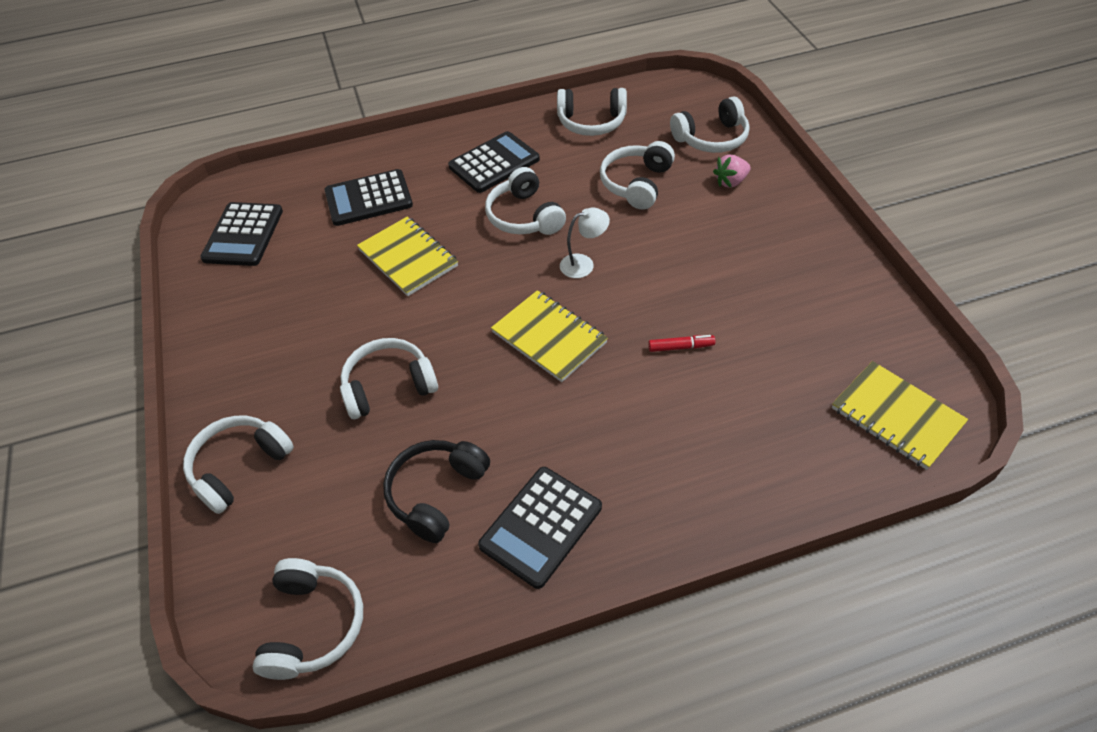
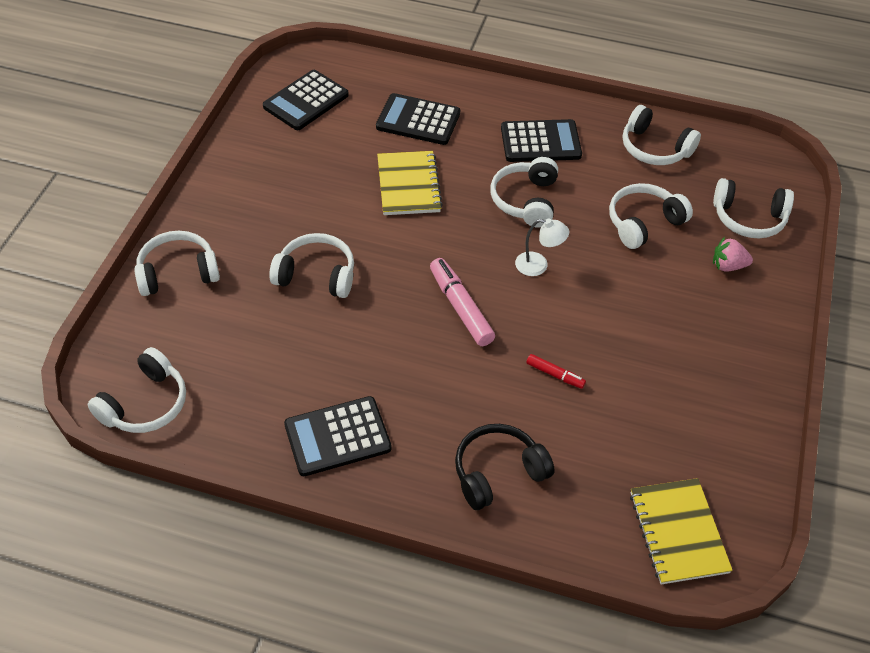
camera: 30 degrees right, 0 degrees up
black headphones [383,440,490,543] -> black headphones moved to [455,424,555,510]
yellow notebook [491,290,608,382] -> pink marker [430,258,495,346]

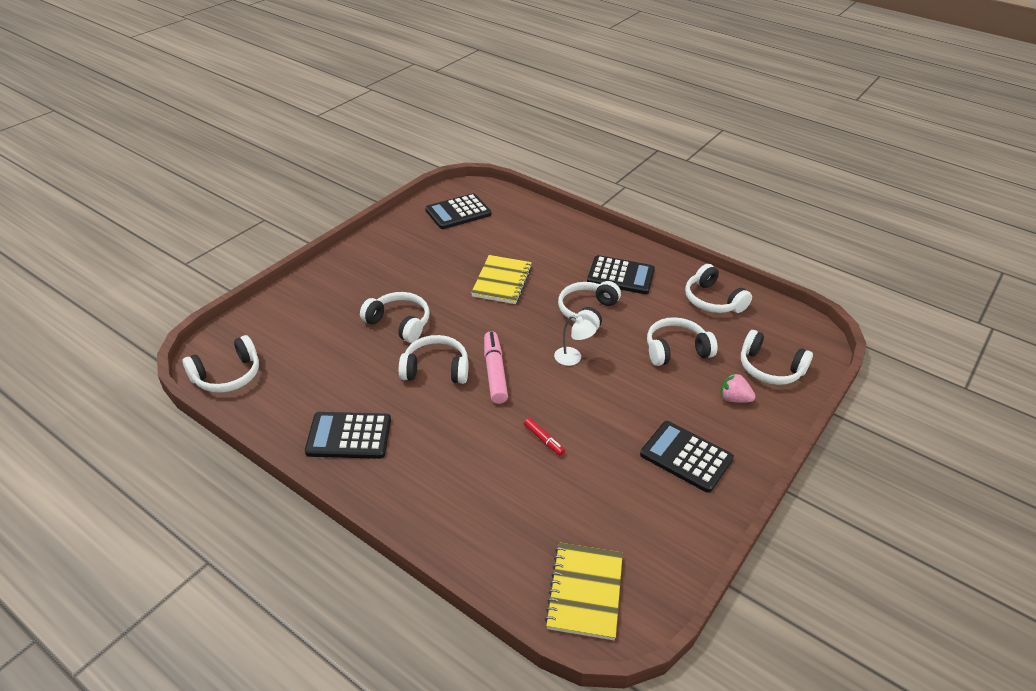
camera: 20 degrees right, 10 degrees down
white headphones [134,231,220,296] -> white headphones moved to [399,335,468,384]
black calculator [376,93,460,145] -> black calculator moved to [640,421,734,493]
black headphones [455,424,555,510] -> none

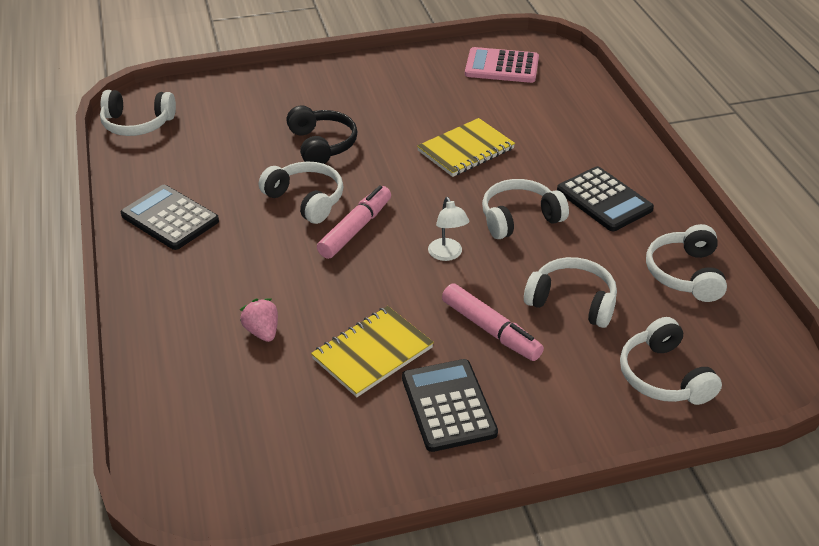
camera: 40 degrees right, 0 degrees up
white headphones [360,292,429,343] -> black headphones [286,106,358,164]
black calculator [425,193,491,229] -> pink calculator [465,47,539,83]
red marker [524,418,565,456] -> none
yellow notebook [545,543,623,640] -> yellow notebook moved to [311,306,434,397]
pink strawberry [721,372,756,403] -> pink strawberry moved to [240,299,278,342]
none -> pink marker [442,284,544,361]

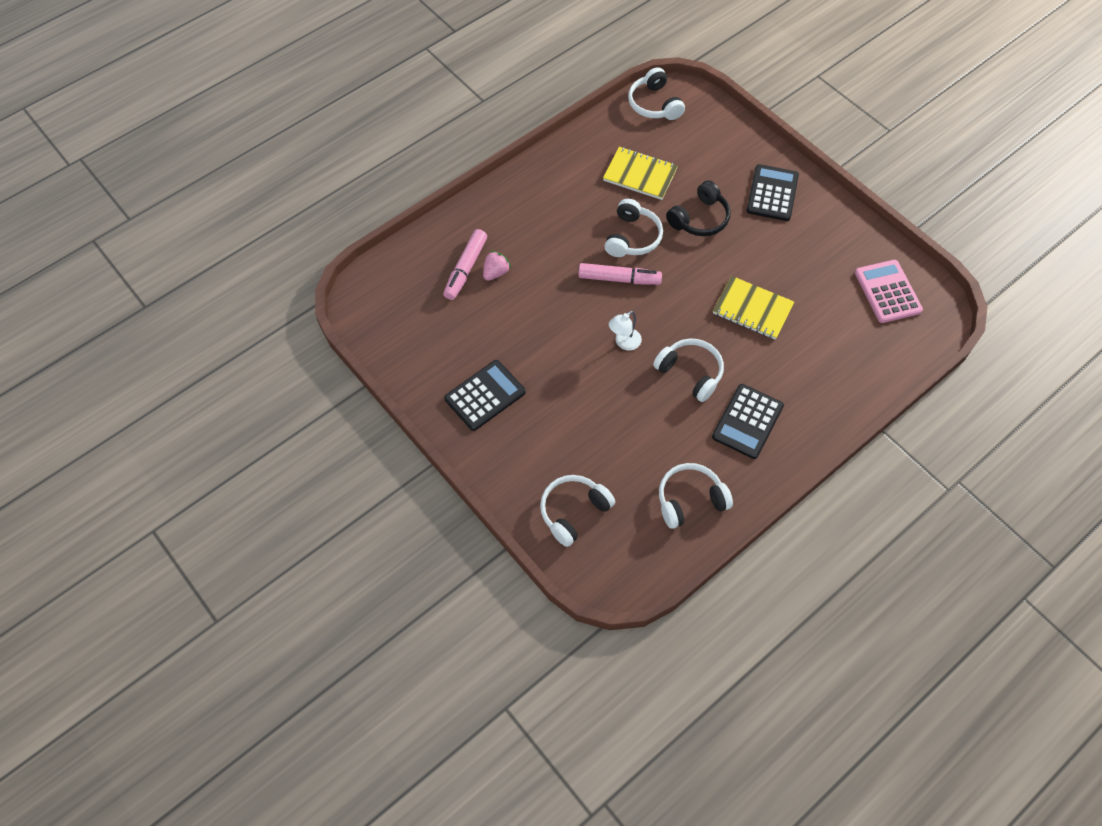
camera: 65 degrees right, 20 degrees up
black calculator [121,185,219,250] -> black calculator moved to [747,164,799,221]
yellow notebook [311,306,434,397] -> yellow notebook moved to [603,147,678,200]
pink marker [442,284,544,361] -> pink marker moved to [443,229,487,300]
white headphones [524,257,617,328] -> none

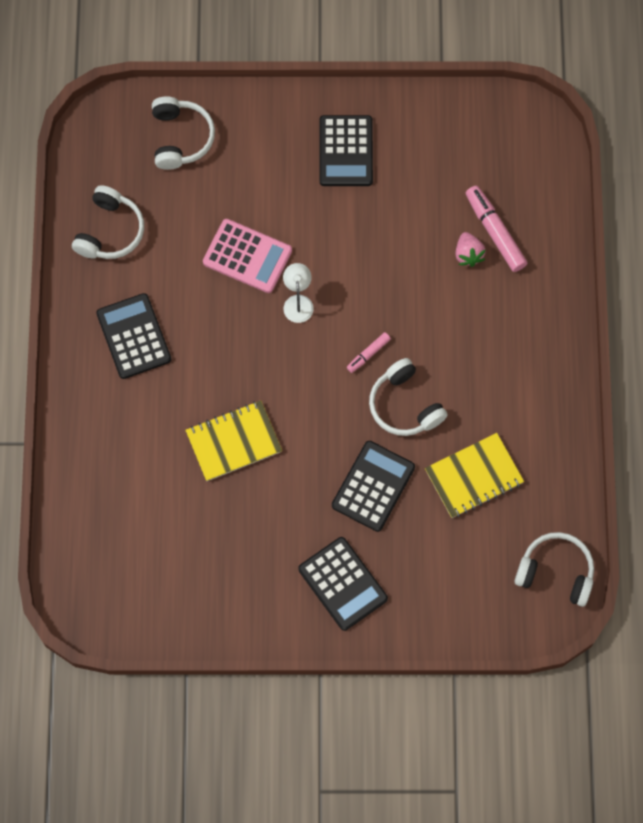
camera: 130 degrees right, 10 degrees up
pink marker [578,263,662,285] -> pink marker [347,332,391,373], size x0.54
white headphones [653,338,724,402] -> none
black headphones [666,180,731,236] -> black calculator [332,441,415,532]
pink calculator [855,260,923,323] -> pink calculator moved to [203,219,292,293]

